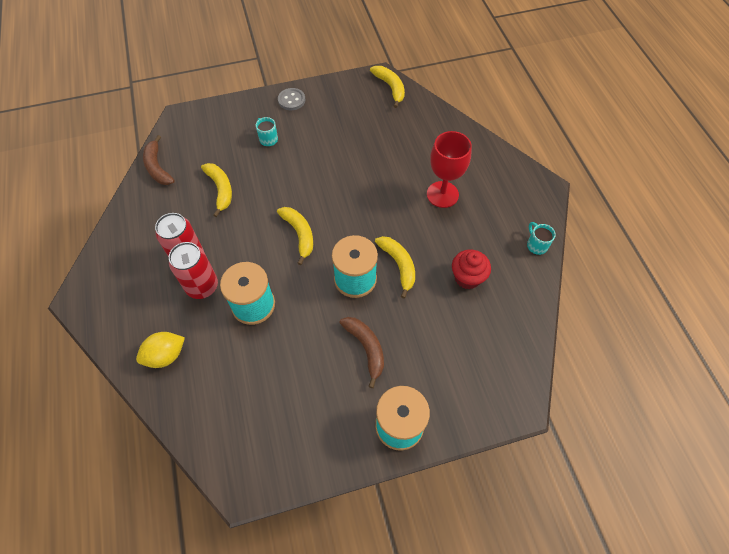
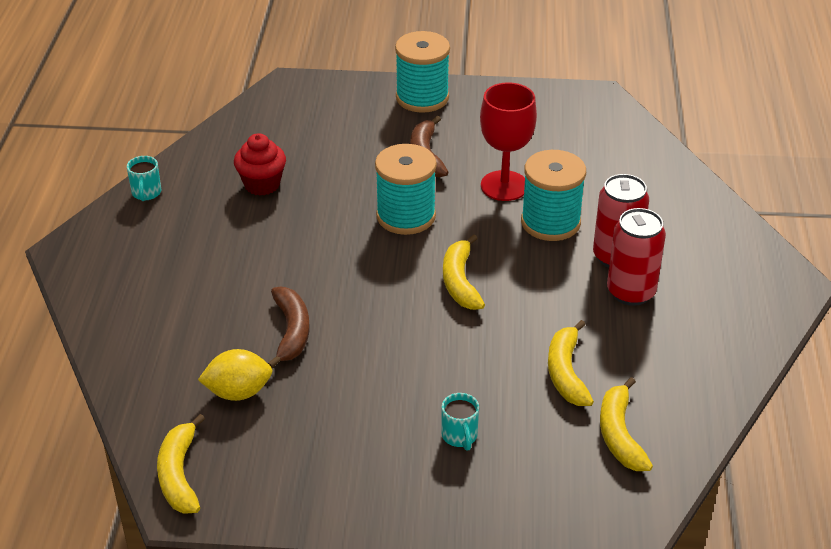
camera: 160 degrees left, 20 degrees down
yellow lemon [136,332,185,368] -> yellow lemon moved to [198,349,273,401]
brown banana [143,135,175,185] -> brown banana moved to [268,287,309,368]
grey button [278,88,305,110] -> none
yellow banana [375,236,415,298] -> yellow banana moved to [600,377,653,471]
red goblet [427,131,472,208] -> red goblet moved to [480,82,537,201]

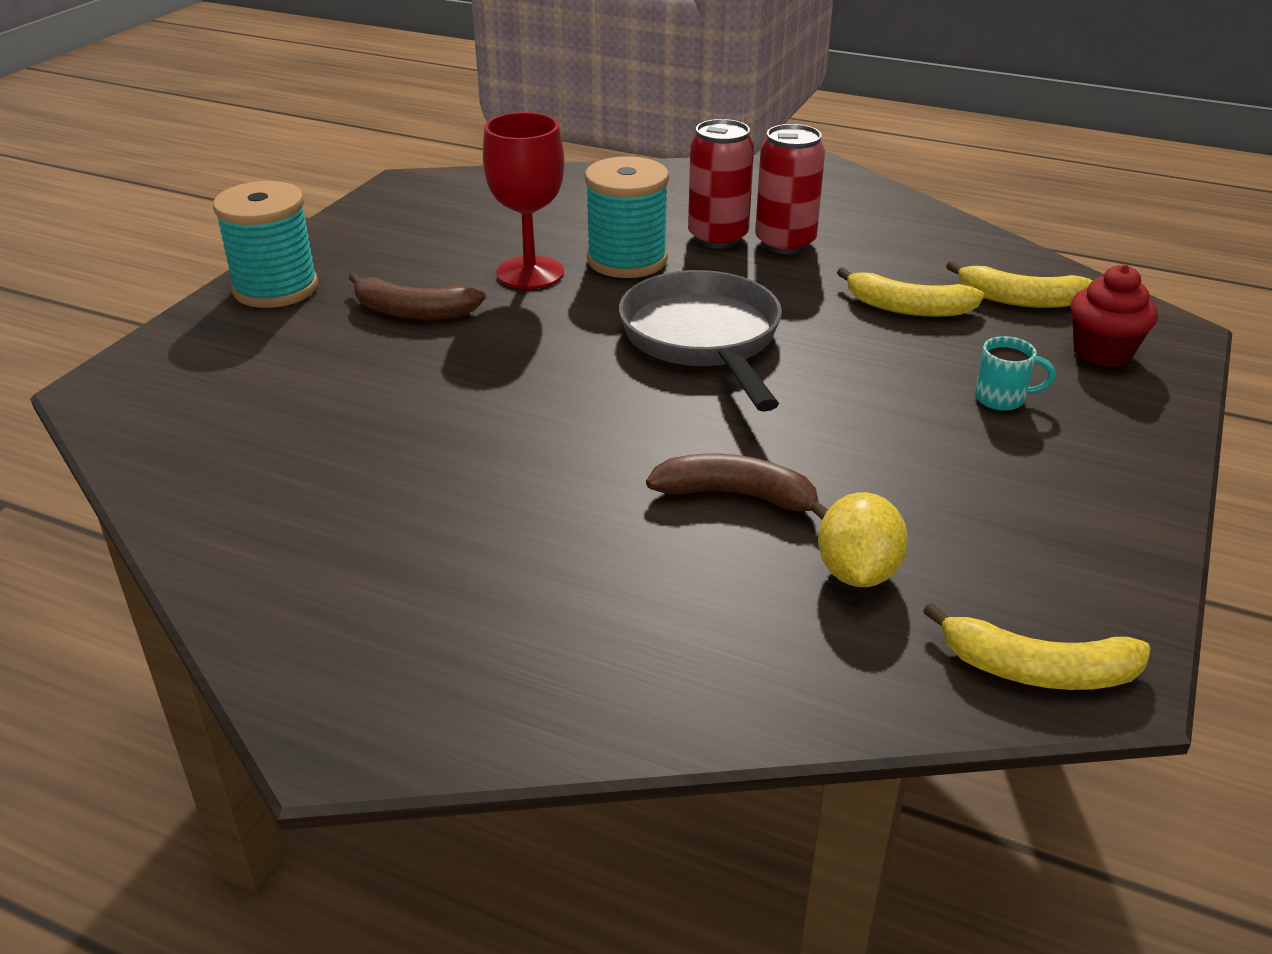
camera: 70 degrees left, 5 degrees down
turquoise mug [127,156,161,201] -> none
red cupcake [234,133,286,196] -> red cupcake moved to [1070,264,1158,367]
turquoise spool [375,144,437,235] -> none
yellow banana [443,234,485,310] -> grey pan [619,270,782,412]

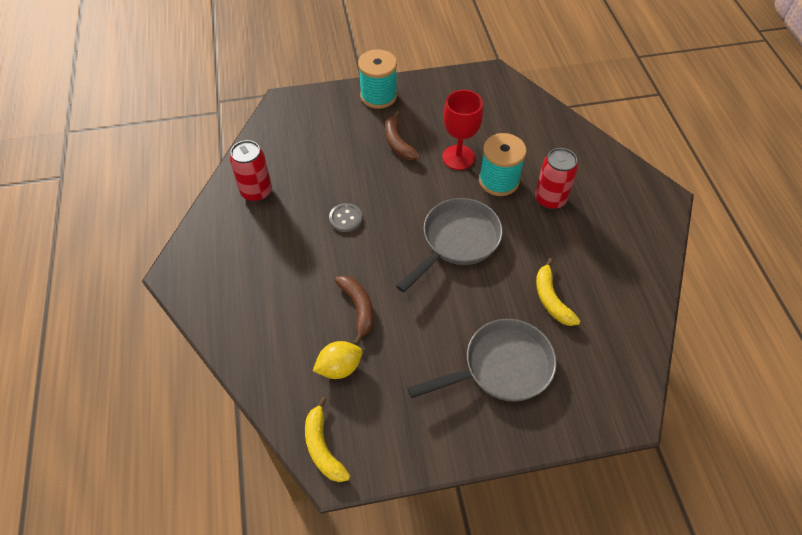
camera: 55 degrees right, 20 degrees up
red can [755,124,825,254] -> red can moved to [230,140,272,202]
yellow banana [946,261,1092,308] -> none
turquoise mug [975,336,1056,411] -> grey pan [407,319,557,402]
red cupcake [1070,264,1158,367] -> none
none -> grey button [329,203,362,232]

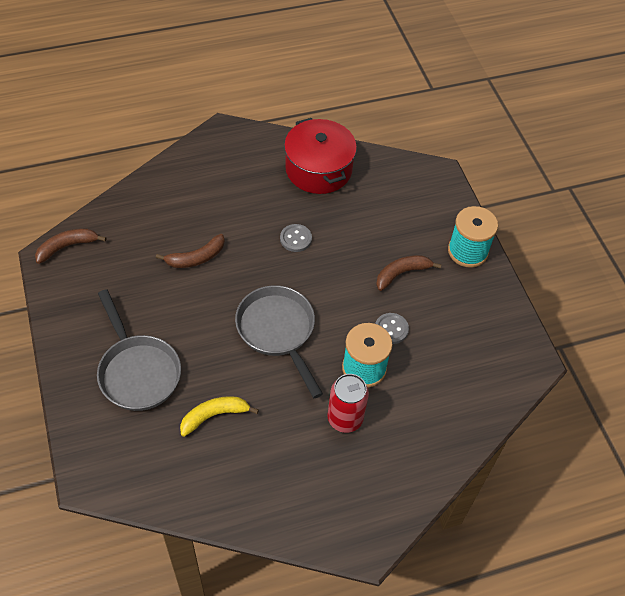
camera: 80 degrees right, 0 degrees up
red can [230,140,272,202] -> red pot [284,118,357,194]
yellow banana [305,397,350,482] -> brown banana [35,228,106,264]
yellow lemon [313,341,362,379] -> none
grey pan [396,198,503,293] -> grey pan turned 150 degrees counterclockwise [235,285,323,398]
red goblet [442,90,483,170] -> grey button [375,313,409,344]

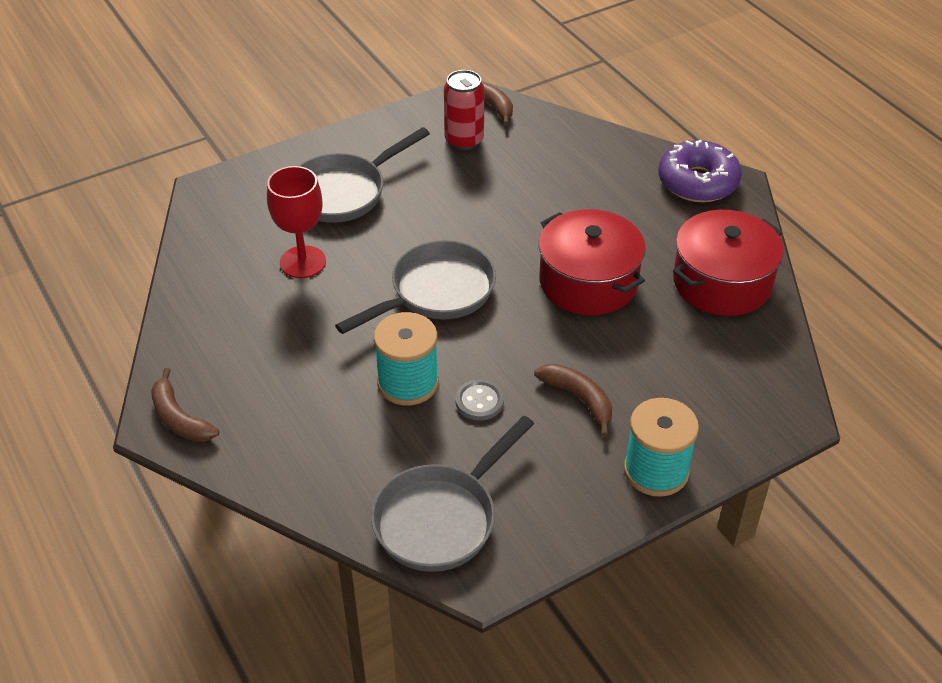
camera: 80 degrees right, 10 degrees down
brown banana [156,234,225,268] -> brown banana moved to [151,368,219,442]
yellow banana [180,396,259,437] -> red goblet [267,166,326,278]
grey button [280,224,312,252] -> red pot [539,209,646,315]
red can [328,374,369,433] -> red can moved to [444,70,484,150]
none -> grey pan [371,415,534,572]
none -> purple donut [658,140,742,202]

